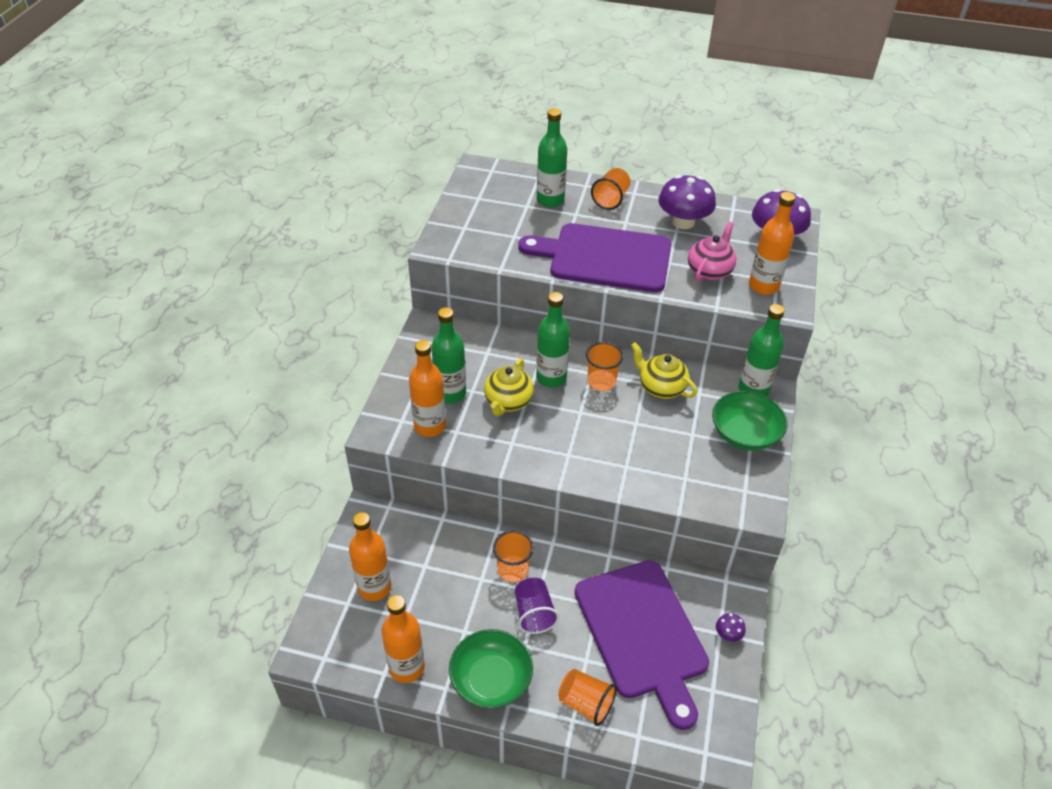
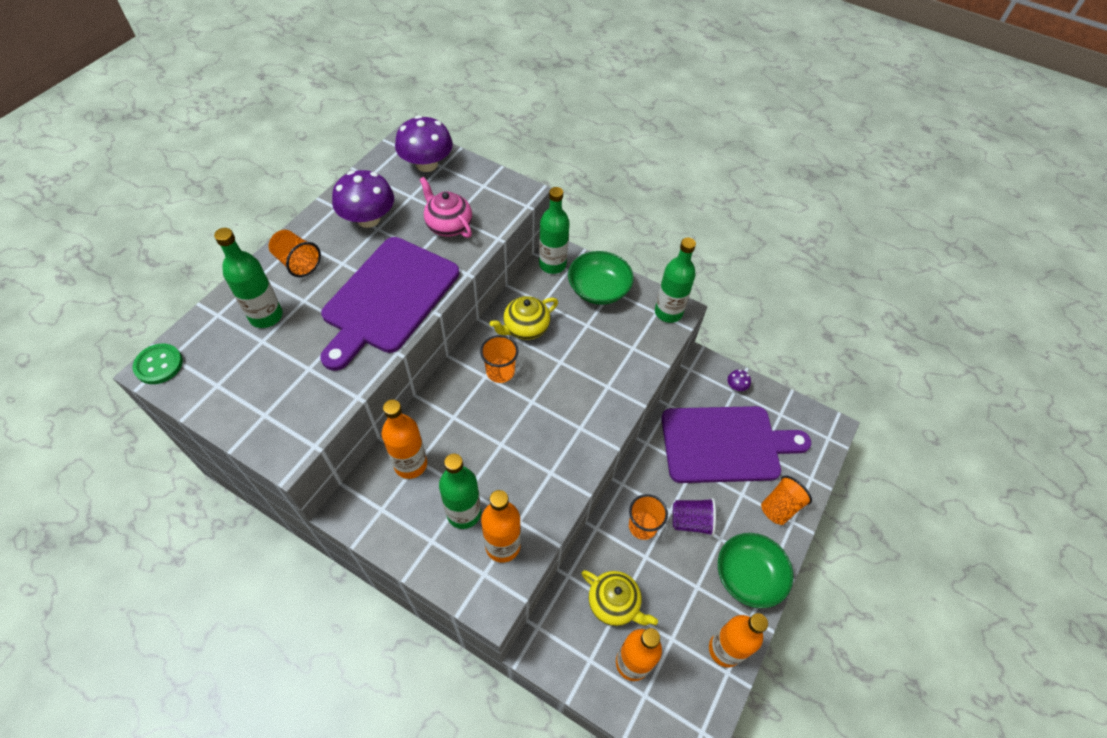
camera: 75 degrees left, 10 degrees up
yellow teapot [484,358,534,416] -> yellow teapot moved to [582,570,658,626]
green bottle [536,292,570,387] -> green bottle moved to [655,238,696,323]
orange bottle [749,192,796,295] -> orange bottle moved to [382,399,427,479]
none -> green button [133,344,183,384]

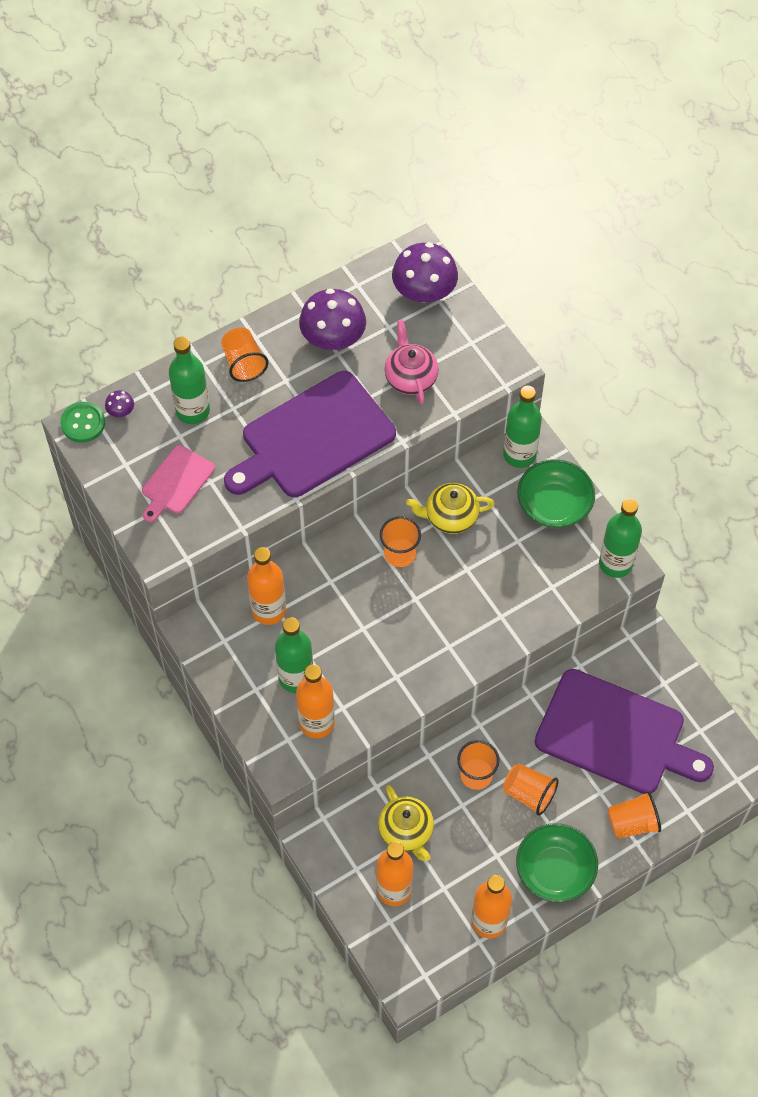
camera: 30 degrees right, 5 degrees up
purple cup [672,498,716,536] -> orange cup [503,763,559,816]
purple mushroom [727,370,751,391] -> purple mushroom moved to [105,390,134,417]
none -> pink cutting board [142,445,215,522]

